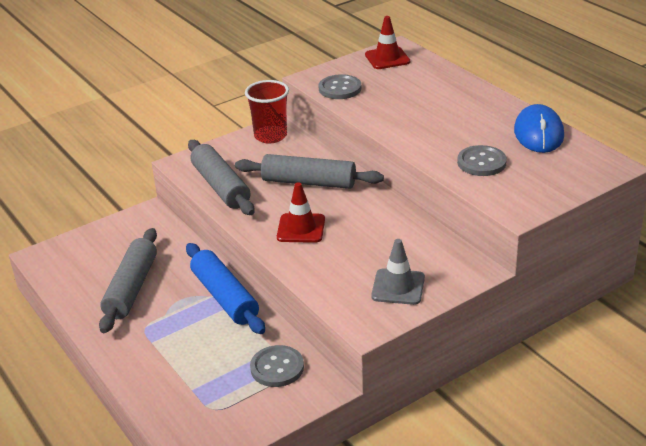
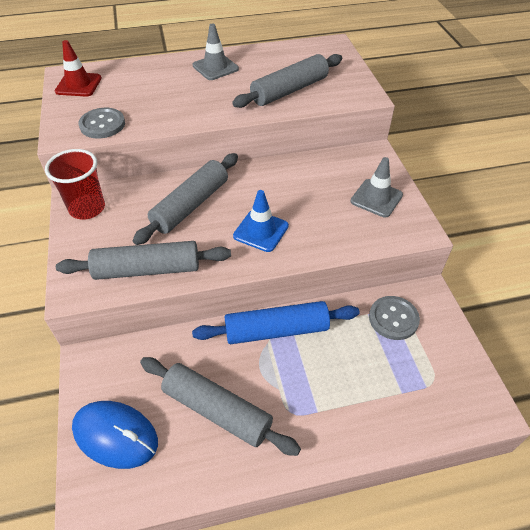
camera: 70 degrees left, 15 degrees up
red traffic cone [277,182,325,243] -> blue traffic cone [233,190,289,252]
grey button [457,145,507,176] -> grey rolling pin [232,54,342,108]
blue mouse [514,104,564,153] -> blue mouse moved to [72,401,158,469]
none -> grey traffic cone [193,24,239,80]

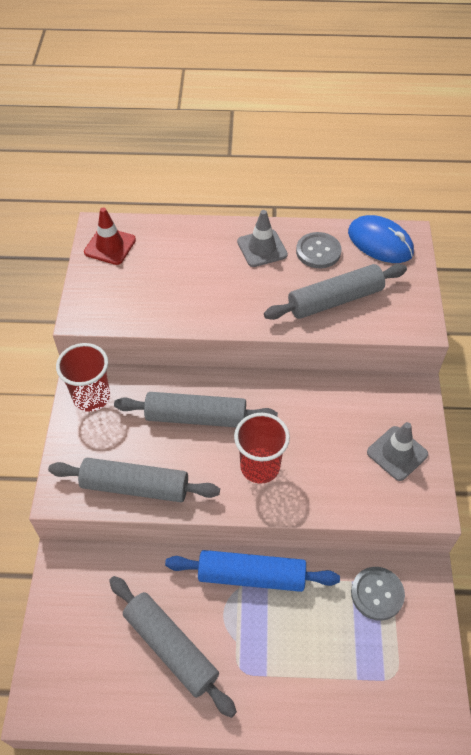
camera: 15 degrees right, 5 degrees up
blue mouse [72,401,158,469] -> blue mouse moved to [348,215,414,263]
grey button [79,108,125,138] -> grey button moved to [296,232,342,268]
grey rolling pin [133,153,238,245] -> grey rolling pin turned 45 degrees clockwise [114,392,278,427]
blue traffic cone [233,190,289,252] -> red cup [234,413,290,484]

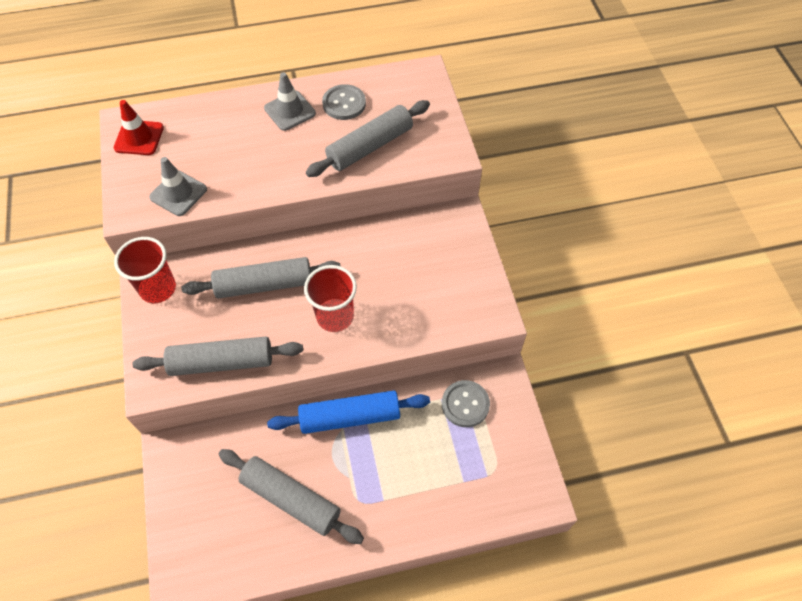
camera: 15 degrees left, 5 degrees up
blue mouse [348,215,414,263] -> none
grey traffic cone [367,422,428,481] -> grey traffic cone moved to [149,157,207,216]

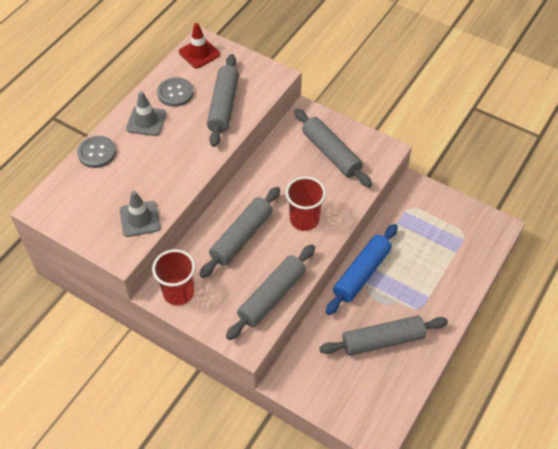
camera: 45 degrees left, 5 degrees down
red traffic cone [114,100,164,155] -> red traffic cone moved to [179,23,220,68]
grey button [442,380,490,427] -> grey button moved to [77,136,116,168]
none -> grey rolling pin [294,109,372,187]

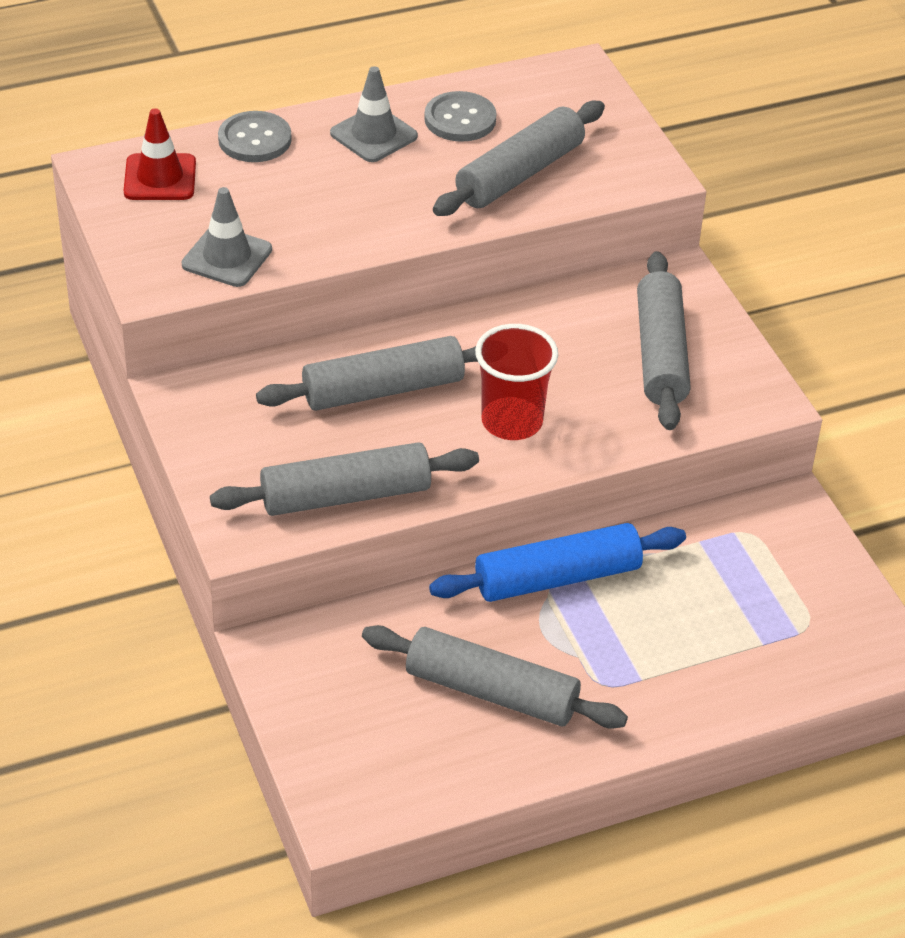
camera: 35 degrees right, 10 degrees down
red cup [152,249,195,306] -> none
red traffic cone [179,23,220,68] -> red traffic cone moved to [124,108,196,200]

